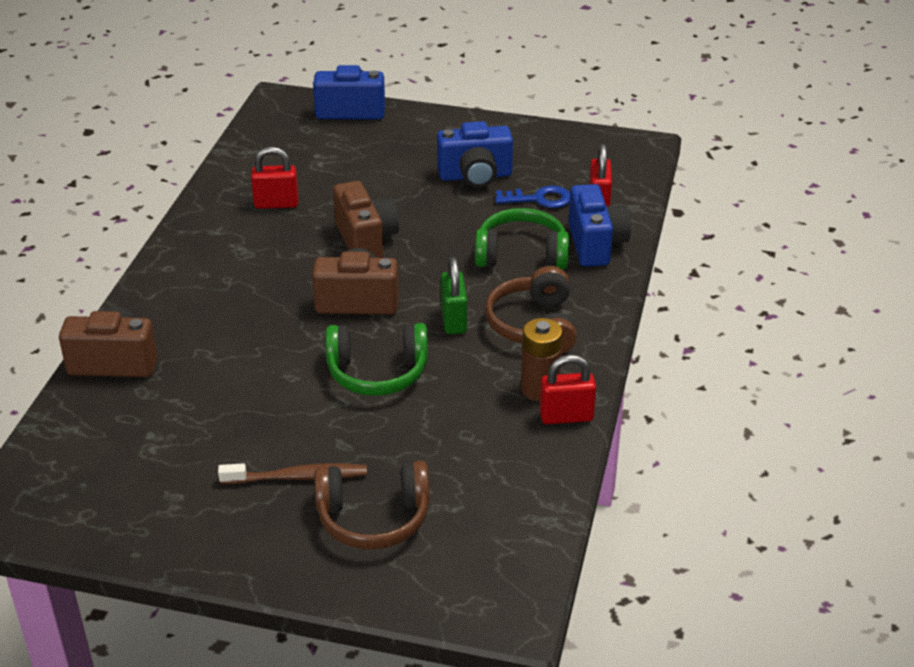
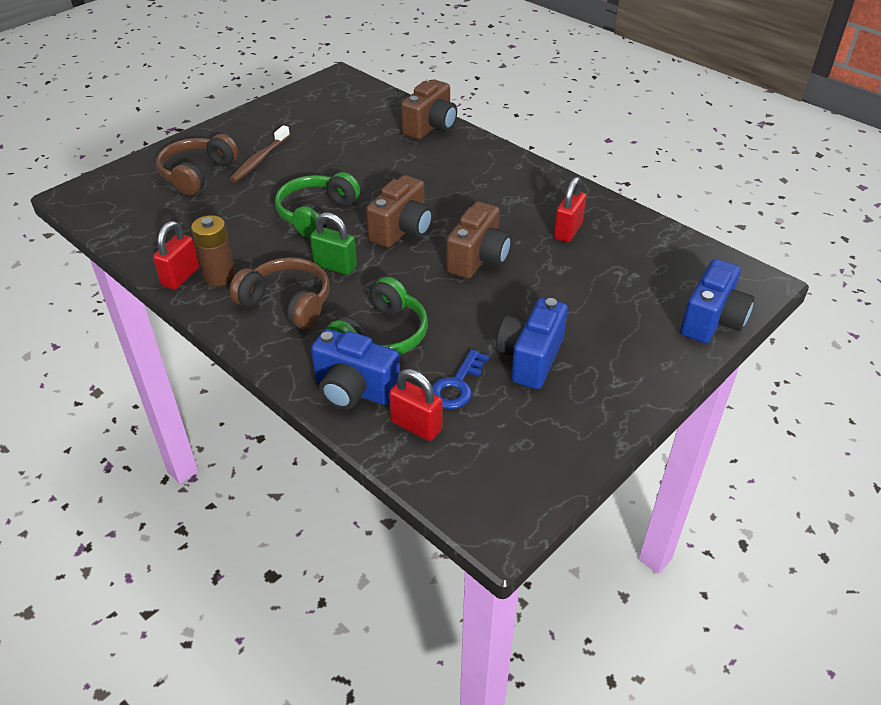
camera: 120 degrees right, 5 degrees up
brown camera [333,181,399,258] -> brown camera turned 75 degrees counterclockwise [446,202,511,279]

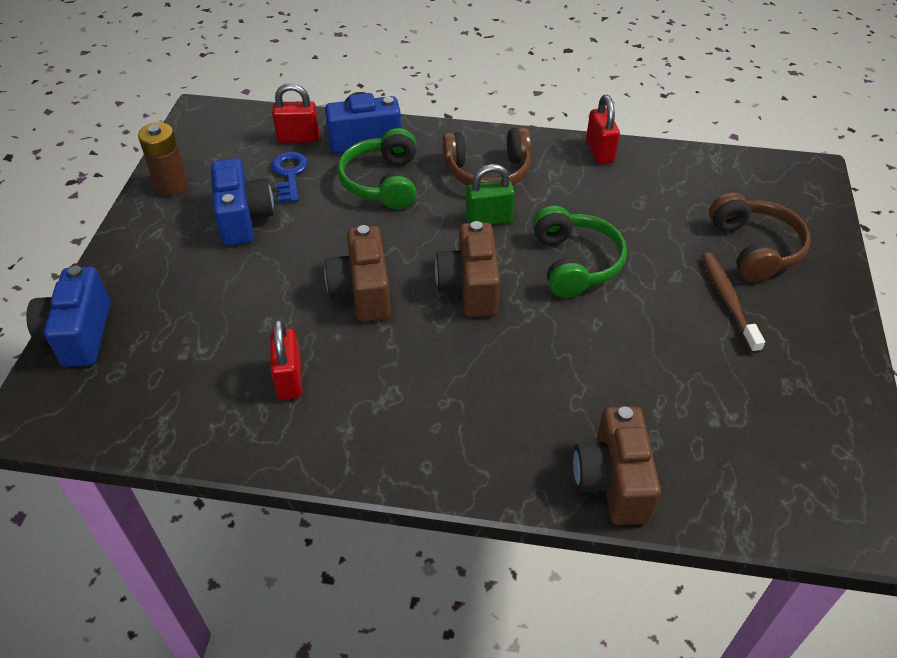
camera: 145 degrees right, 5 degrees up
brown battery [191,215,236,286] -> brown battery moved to [138,122,188,196]

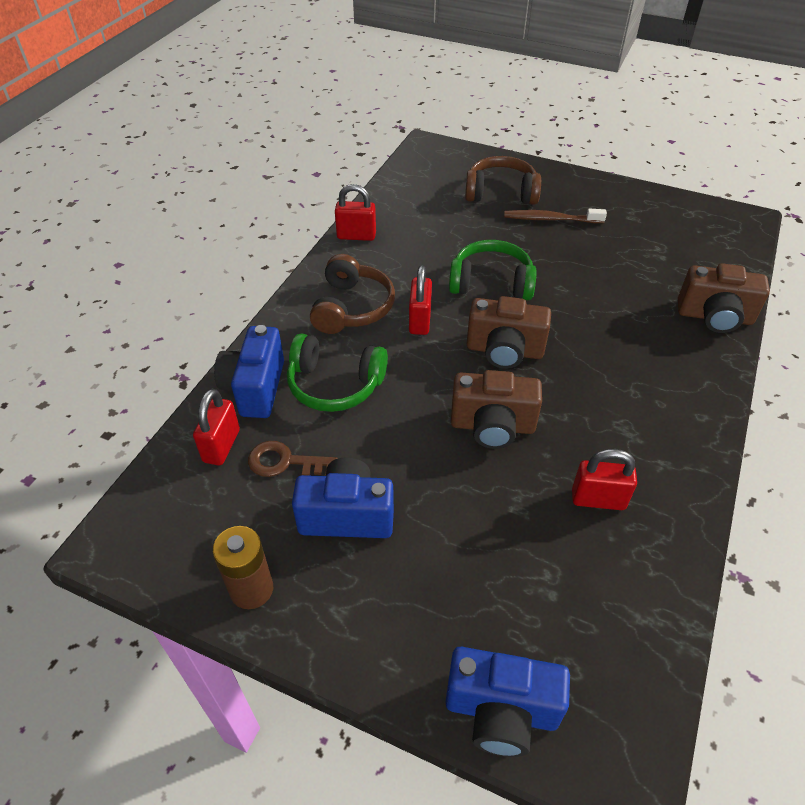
camera: 75 degrees left, 0 degrees up
blue key [271,152,308,202] -> brown key [248,441,338,477]
green padlock [466,164,515,225] -> red padlock [409,265,432,335]

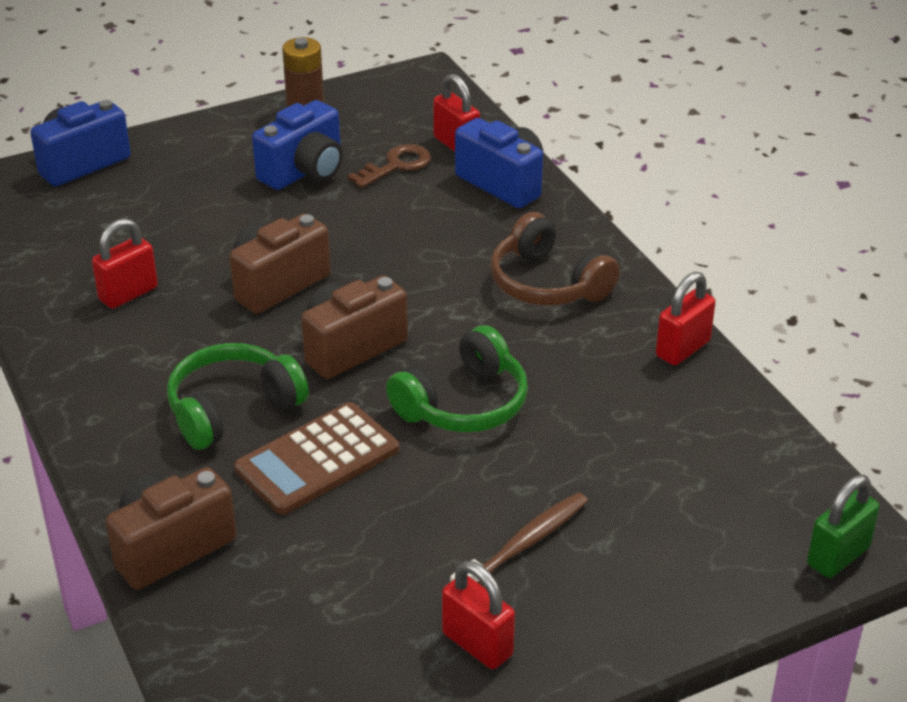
camera: 130 degrees right, 10 degrees down
green headphones [287,333,388,412] -> green headphones moved to [167,343,309,450]
red padlock [409,265,432,335] -> red padlock moved to [442,561,515,669]
brown headphones [465,156,541,205] -> none
none -> brown calculator [234,402,399,515]
none -> green padlock [807,475,880,578]

